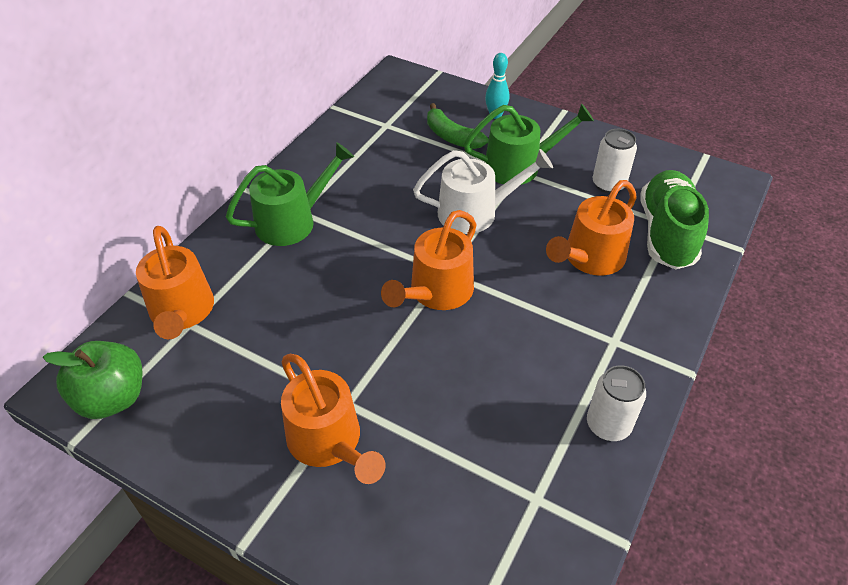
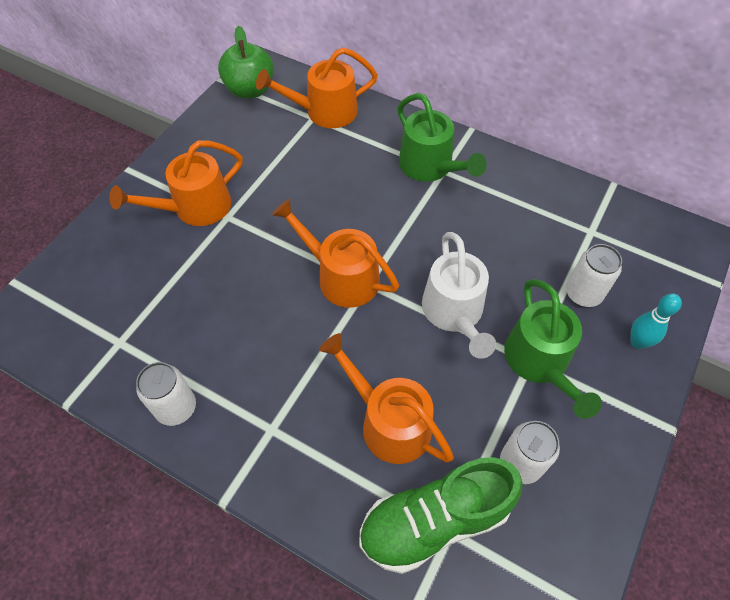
camera: 90 degrees right, 10 degrees up
green banana [427,103,488,149] -> white can [566,244,622,307]
green shoe [641,170,709,269] -> green shoe turned 150 degrees clockwise [359,457,523,574]

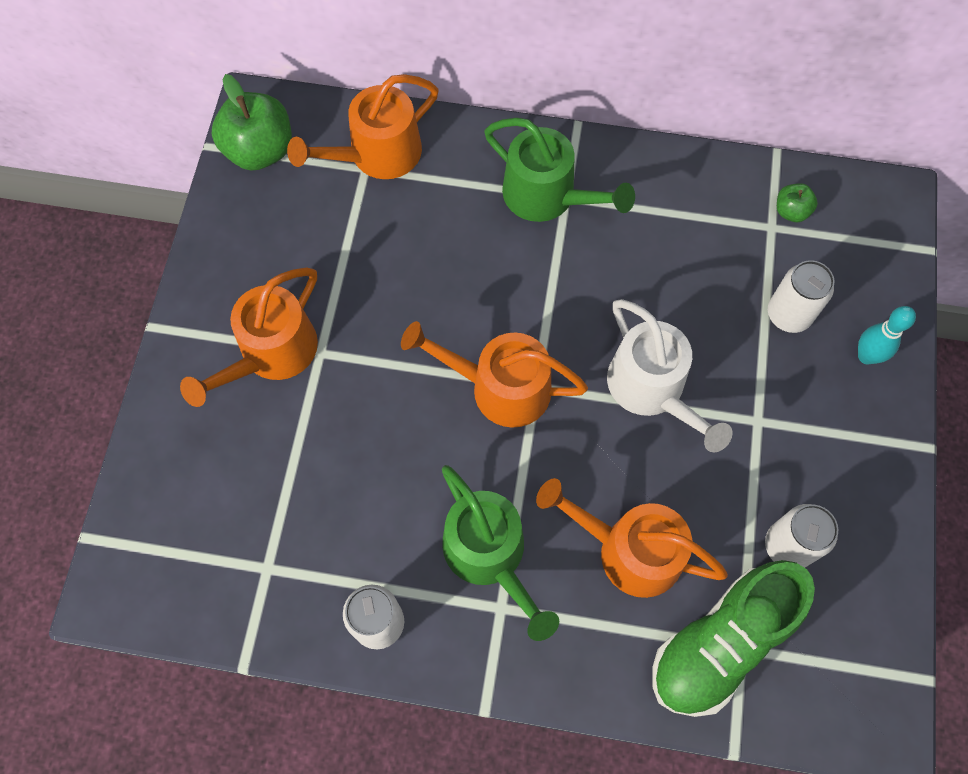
camera: 20 degrees left, 10 degrees up
green watering can [504,279,602,419] -> green watering can moved to [442,465,559,641]
none -> green apple [777,183,818,222]

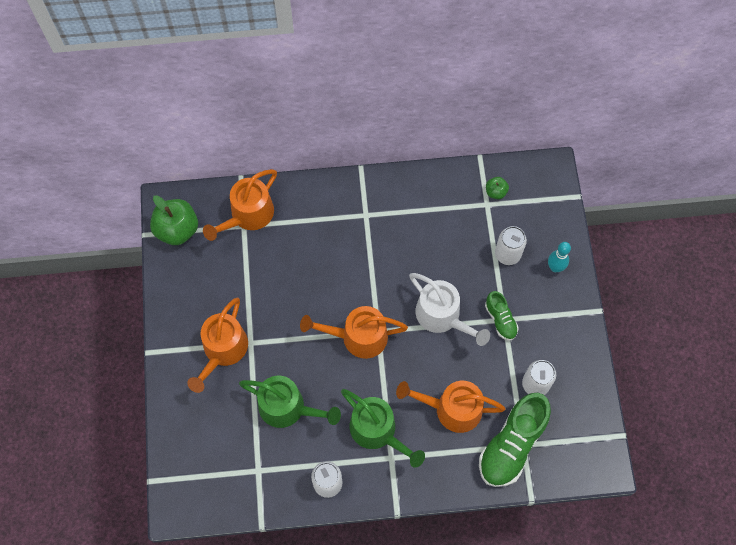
camera: 15 degrees left, 0 degrees up
green watering can [484,118,635,222] -> green watering can moved to [239,376,341,428]
none -> green shoe [485,291,519,340]

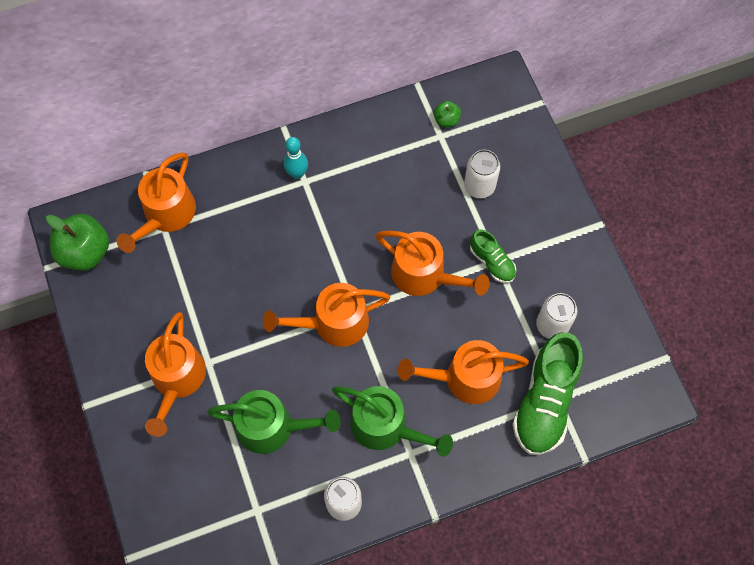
camera: 15 degrees left, 0 degrees up
white watering can [409,273,490,346] -> orange watering can [375,231,490,296]
turquoise bowling pin [548,242,571,272] -> turquoise bowling pin moved to [284,137,308,179]

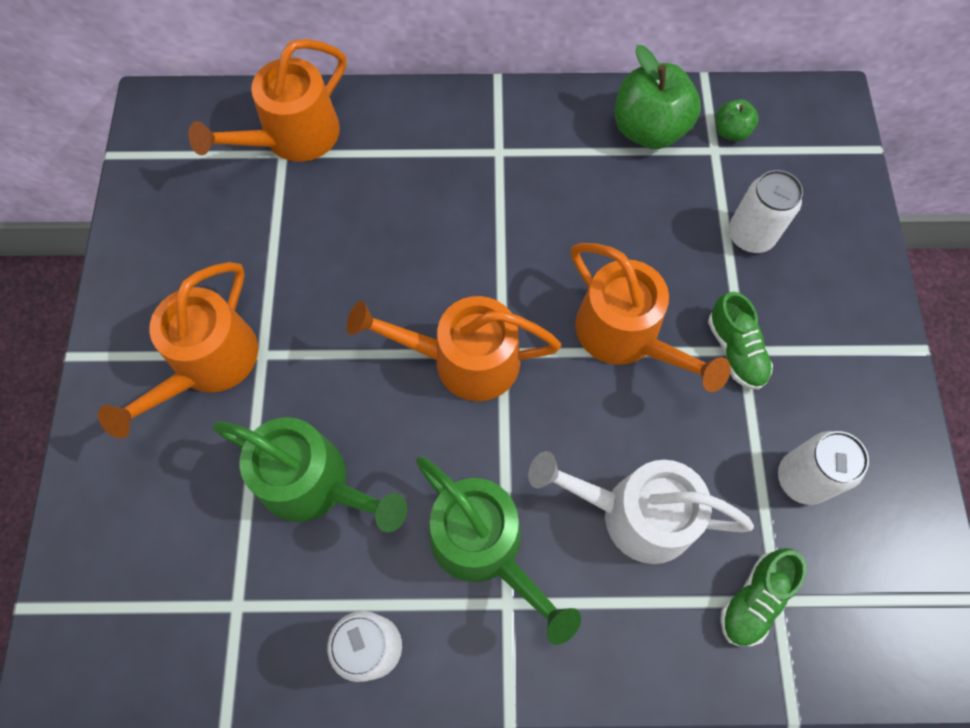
camera: 20 degrees right, 0 degrees up
green apple [46,214,109,271] -> green apple moved to [615,45,701,149]
turquoise bowling pin [284,137,308,179] -> none
orange watering can [398,340,529,404] -> white watering can [528,451,754,564]
green shoe [512,332,583,455] -> green shoe [720,548,807,646], size x0.52

